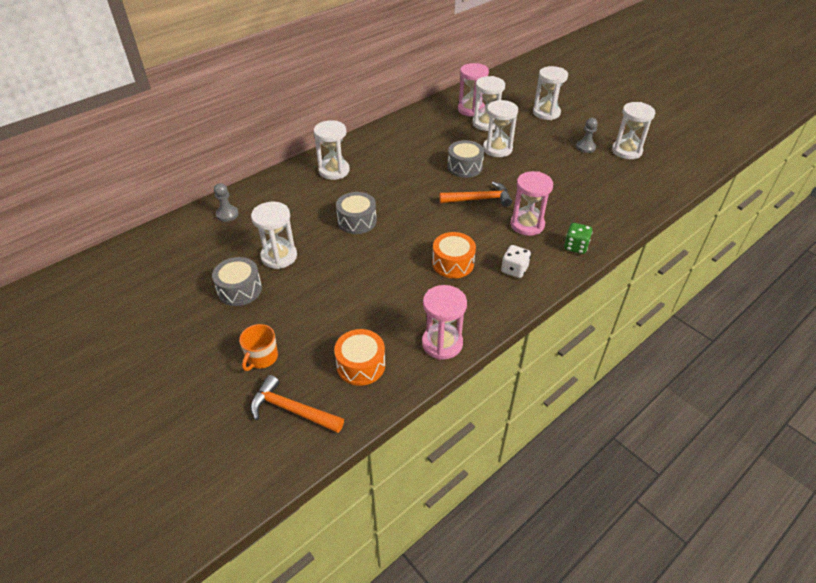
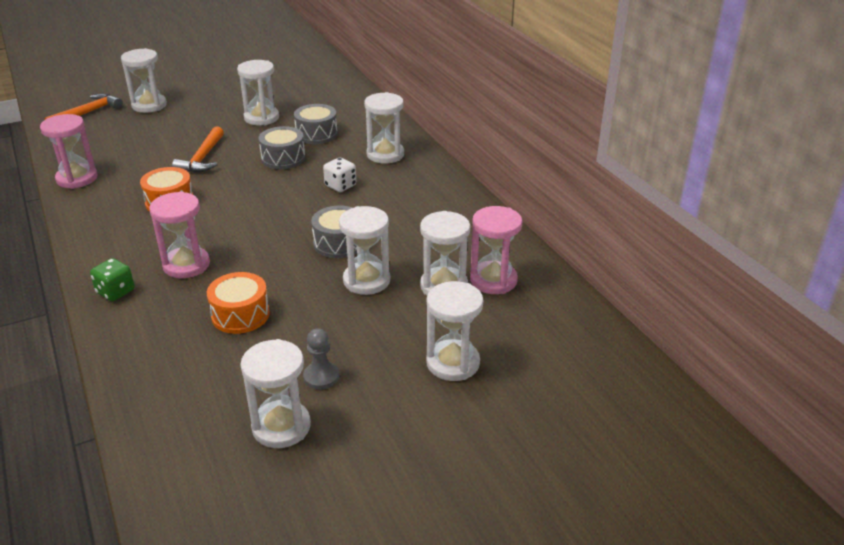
camera: 105 degrees right, 10 degrees down
grey drum [212,257,262,306] -> grey drum moved to [294,104,338,144]
grey pawn [214,183,239,222] -> none
orange mug [239,324,278,371] -> white hourglass [121,48,167,113]
orange drum [334,329,385,386] -> orange drum moved to [207,272,270,334]
orange hammer [439,182,512,207] -> orange hammer moved to [172,126,224,173]
white dice [501,245,531,278] -> white dice moved to [323,158,356,192]

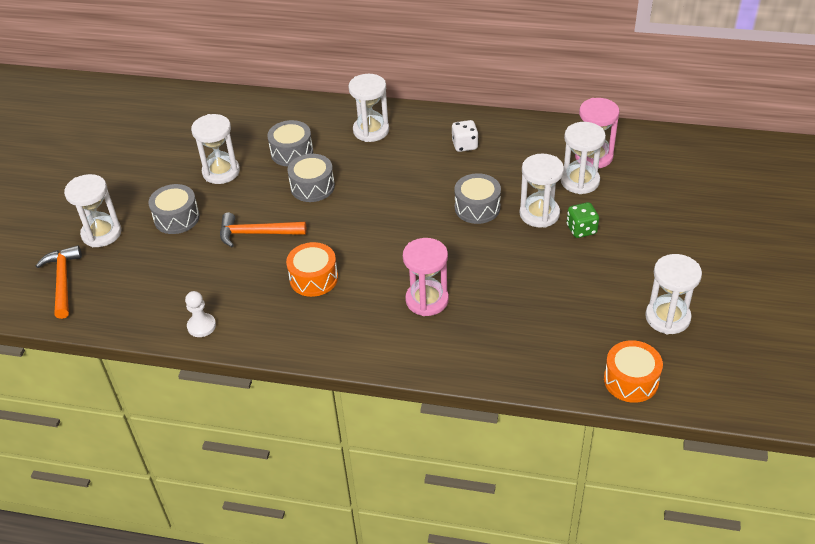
camera: 50 degrees left, 10 degrees up
pink hourglass [40,114,98,189] -> white pawn [185,291,216,337]
green dice [90,258,134,301] -> green dice moved to [567,202,599,238]
orange hammer [172,126,224,173] -> orange hammer turned 135 degrees clockwise [220,213,306,247]
orange drum [207,272,270,334] -> orange drum moved to [604,340,663,403]
grey pawn [303,328,339,390] -> none
white dice [323,158,356,192] -> white dice moved to [452,120,479,152]
white hourglass [426,281,483,381] -> none
none -> grey drum [148,184,200,234]

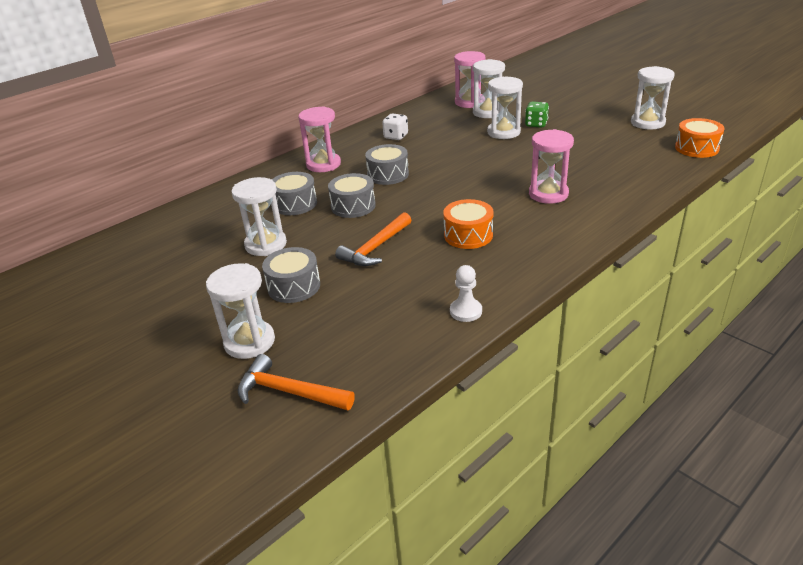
camera: 55 degrees left, 10 degrees down
white hourglass [348,74,389,142] -> pink hourglass [298,106,341,172]
grey drum [454,173,501,224] -> grey drum moved to [365,144,409,185]

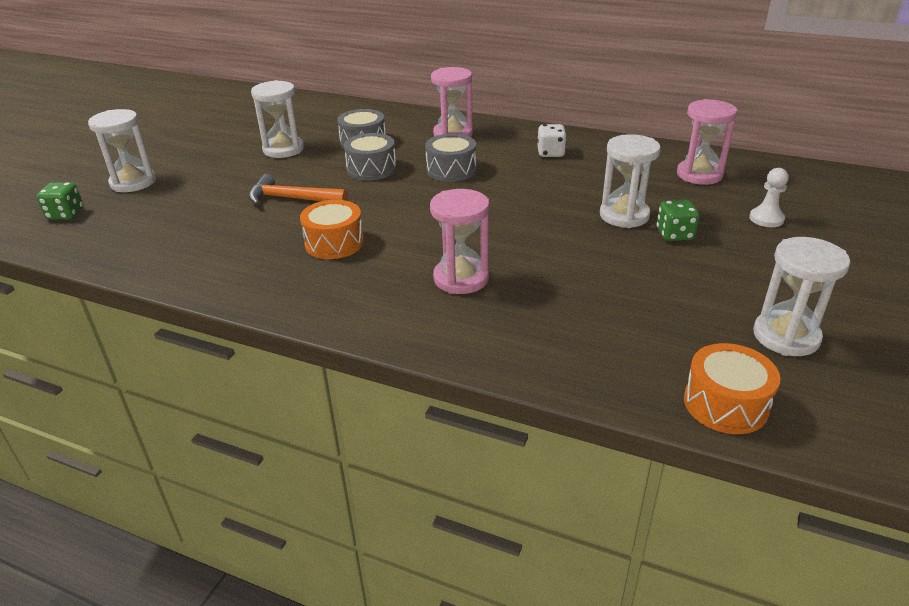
camera: 65 degrees right, 0 degrees up
orange hammer [237,354,355,410] -> green dice [36,182,83,220]
grey drum [262,247,320,303] -> none
white pawn [450,265,482,322] -> white pawn moved to [749,168,789,227]
white hourglass [473,59,505,118] -> none

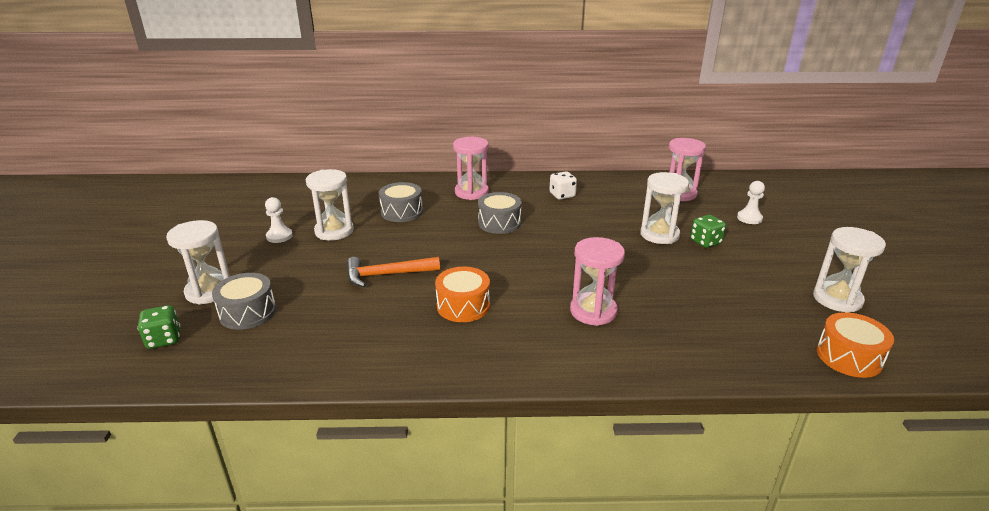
camera: 25 degrees left, 5 degrees down
grey drum [344,133,396,181] -> grey drum moved to [212,273,276,330]
none -> white pawn [265,197,293,243]

